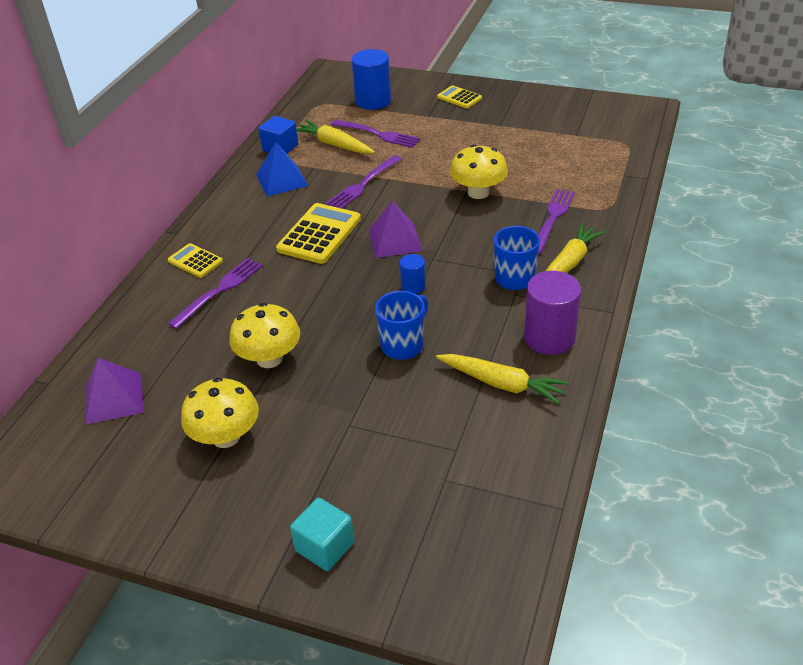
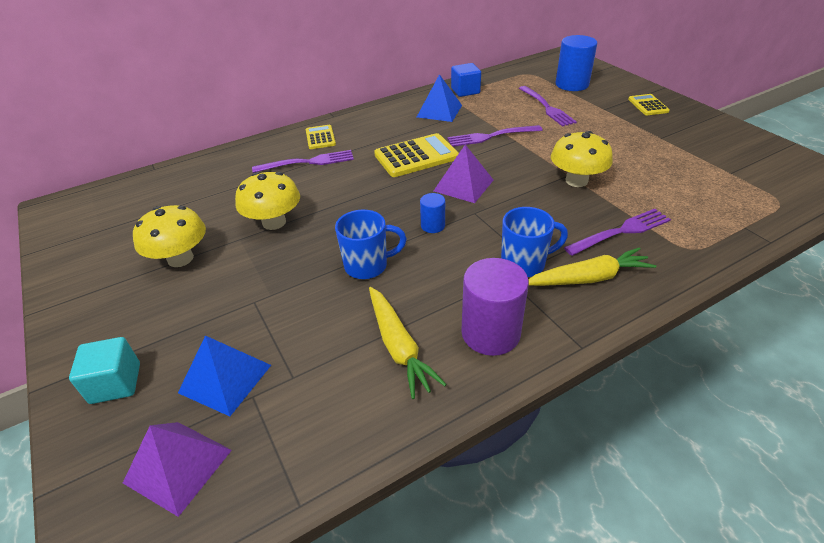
camera: 40 degrees right, 0 degrees up
purple pyramid [85,358,143,425] -> purple pyramid moved to [123,422,232,517]
yellow carrot [297,120,375,154] -> none
none -> blue pyramid [178,336,271,416]

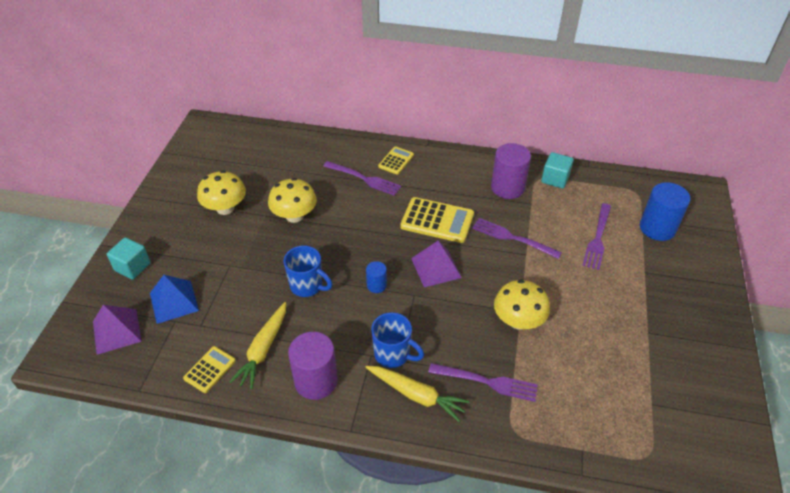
camera: 40 degrees right, 5 degrees up
blue pyramid [417,74,462,122] -> purple cylinder [491,143,531,199]
blue cube [451,63,481,97] -> turquoise cube [541,152,574,189]
yellow calculator [628,94,670,115] -> yellow calculator moved to [183,346,236,393]

